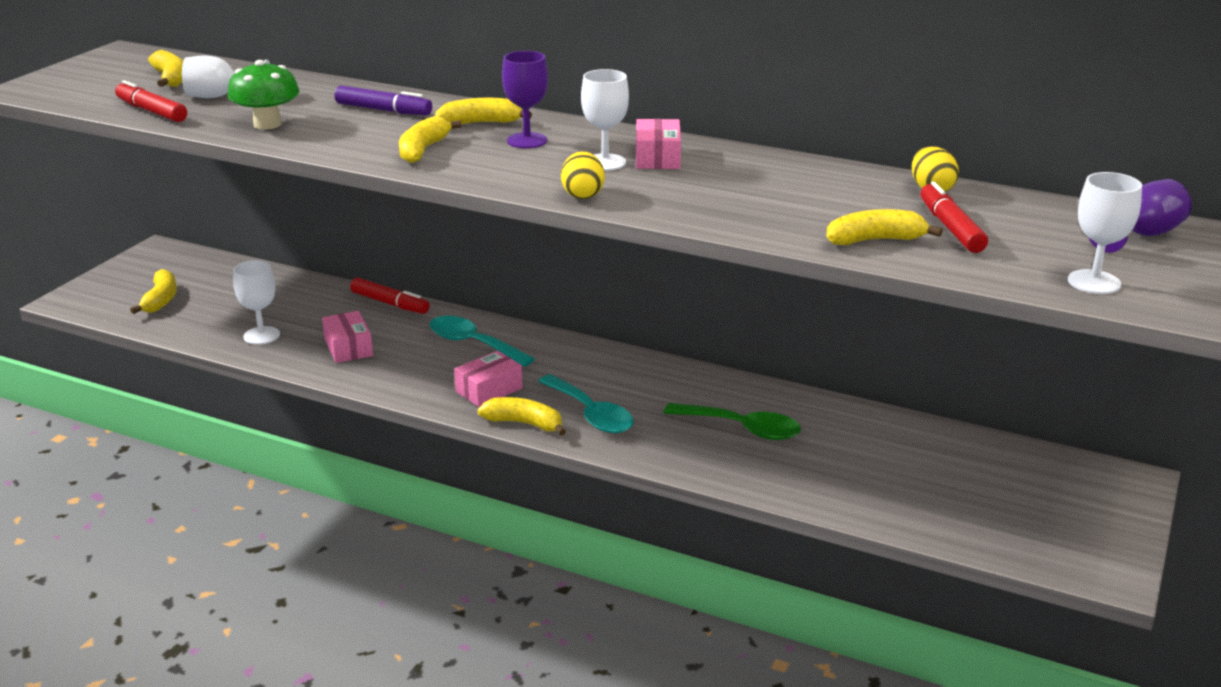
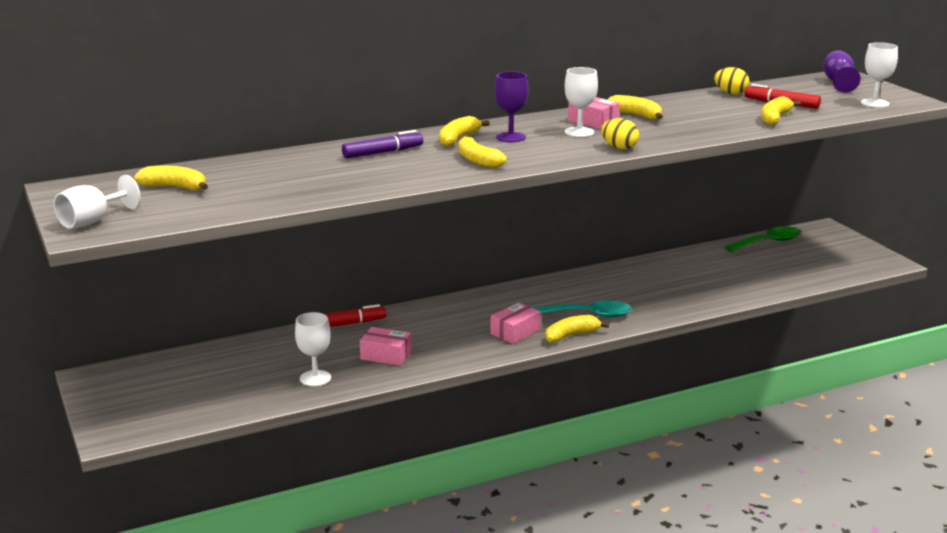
camera: 50 degrees left, 5 degrees down
red marker [115,80,187,122] -> none
yellow banana [130,269,177,314] -> yellow banana moved to [607,95,663,119]
white goblet [182,56,270,98] -> white goblet moved to [54,175,141,229]
green mushroom [227,60,300,130] -> none
turquoise spoon [429,316,535,367] -> none
pink box [454,351,523,407] -> pink box turned 45 degrees clockwise [491,302,541,344]
green spoon [664,403,801,440] -> green spoon moved to [724,226,801,252]

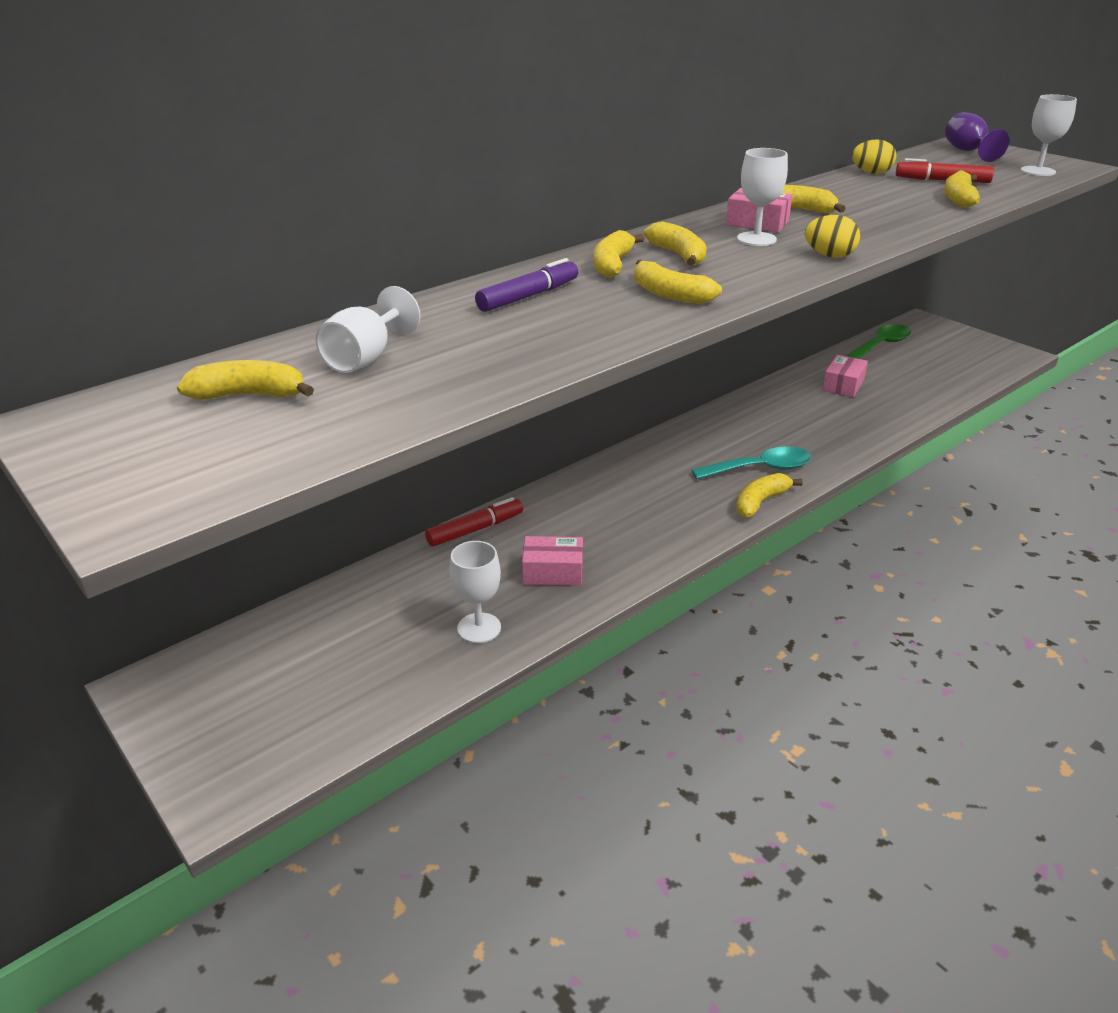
camera: 15 degrees left, 10 degrees up
white goblet [54,175,141,229] -> white goblet moved to [315,286,421,373]
pink box [491,302,541,344] -> pink box moved to [822,355,868,397]
purple goblet [495,71,528,142] -> yellow banana [644,221,707,266]

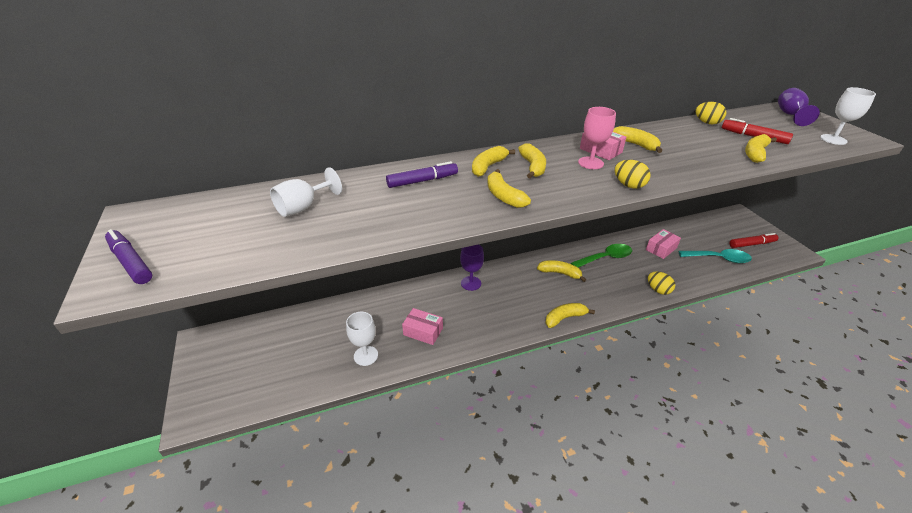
camera: 20 degrees right, 5 degrees up
yellow banana [177,360,314,400] -> yellow banana moved to [537,260,586,282]
red marker [425,497,523,547] -> red marker moved to [730,233,779,248]
turquoise spoon [692,446,811,479] -> turquoise spoon moved to [678,249,752,263]
white goblet [737,148,788,246] -> pink goblet [578,107,616,169]
green spoon [846,324,911,359] -> green spoon moved to [571,244,632,267]
none -> purple marker [105,229,152,284]
none -> purple goblet [460,244,484,291]
none -> yellow egg [648,271,675,295]

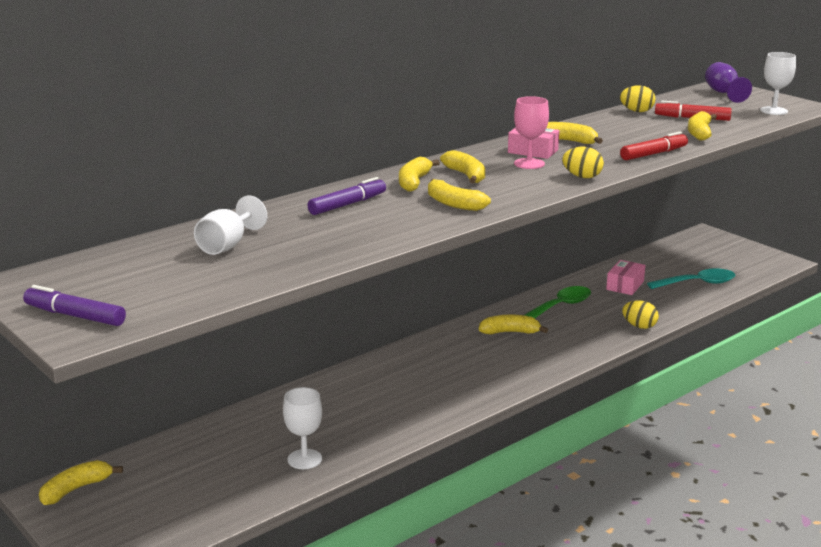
camera: 20 degrees left, 15 degrees down
pink box [402,308,443,345] -> none
purple goblet [460,244,484,291] -> none
yellow banana [545,303,595,328] -> yellow banana moved to [39,460,123,505]
red marker [730,233,779,248] -> red marker moved to [620,132,688,160]

